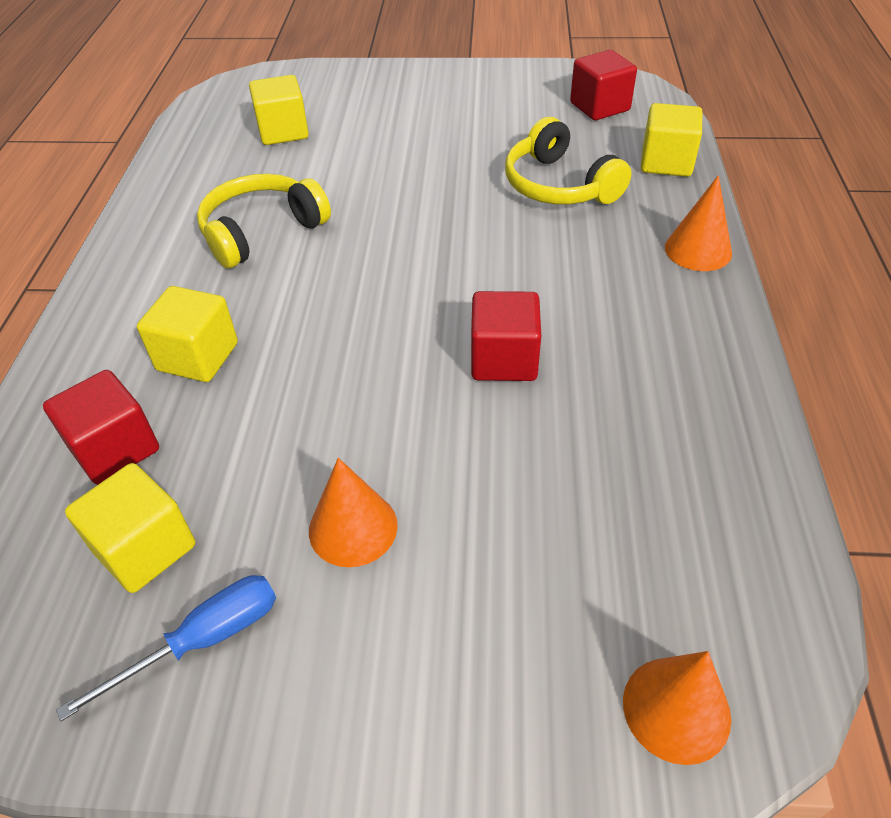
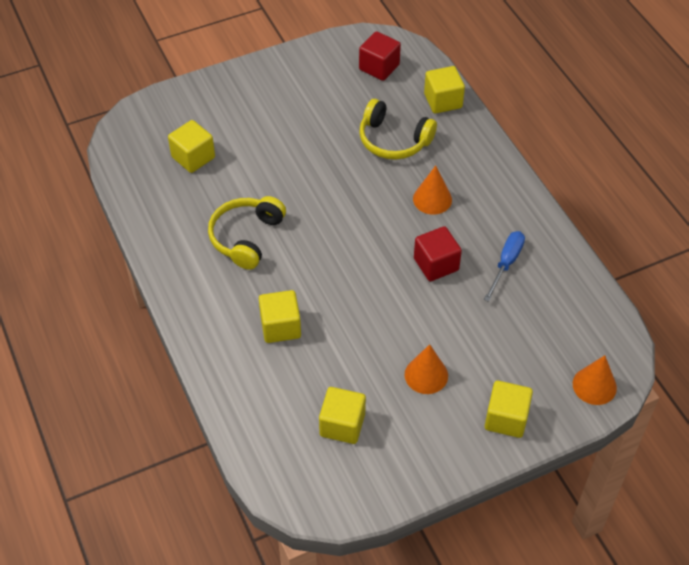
camera: 30 degrees left, 5 degrees up
red cube [43,370,159,485] -> none
blue screwdriver [56,575,276,721] -> blue screwdriver moved to [484,231,525,302]
orange cone [665,175,732,271] -> orange cone moved to [413,165,452,215]
none -> yellow cube [485,380,533,438]

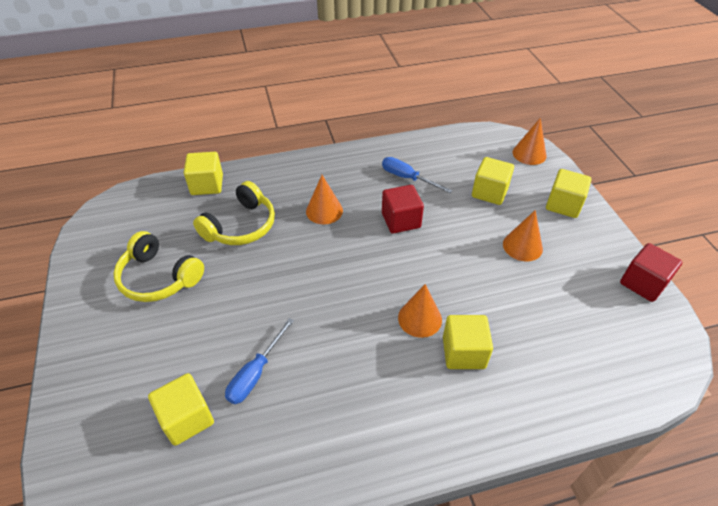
camera: 80 degrees left, 5 degrees down
yellow headphones [208,196,286,270] -> yellow headphones moved to [113,231,204,302]
yellow cube [319,387,366,444] -> yellow cube moved to [472,157,514,205]
red cube [359,31,401,81] -> red cube moved to [620,243,682,302]
none -> blue screwdriver [225,318,294,404]
none -> orange cone [398,284,442,338]

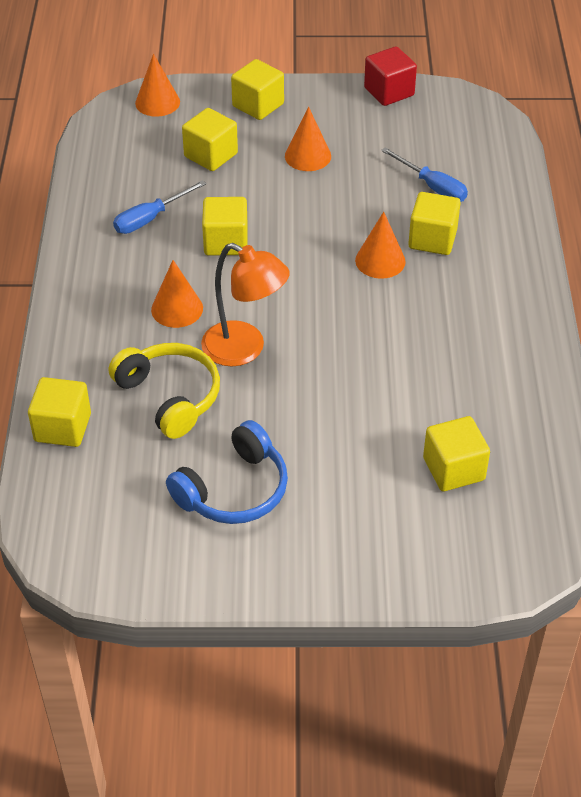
camera: 75 degrees left, 0 degrees up
yellow headphones [113,231,204,302] -> blue headphones [166,420,288,524]
blue screwdriver [225,318,294,404] -> blue screwdriver moved to [381,147,468,202]
red cube [382,185,424,234] -> yellow cube [202,197,248,255]
none -> orange lamp [201,243,290,367]

